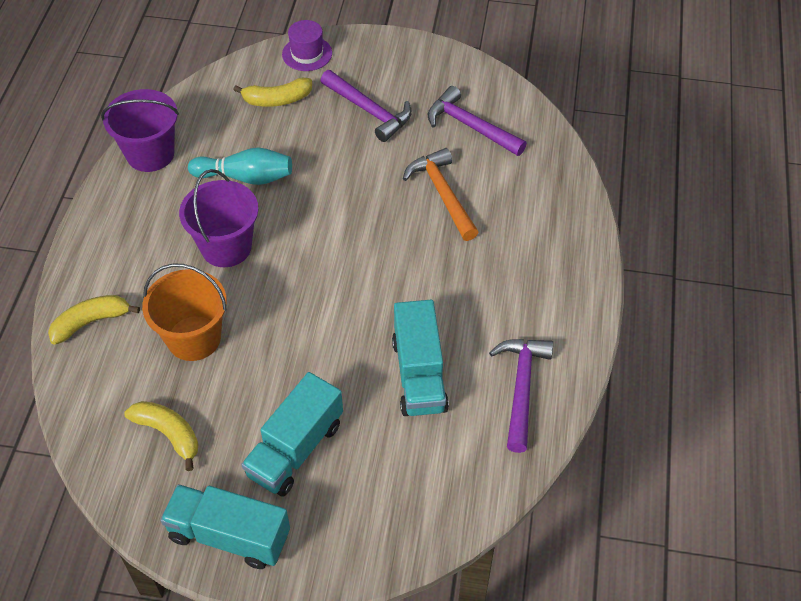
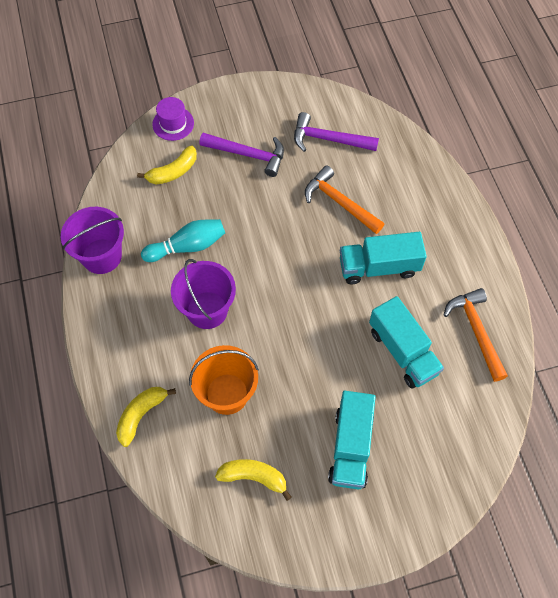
camera: 25 degrees left, 10 degrees up
turquoise truck [160,484,290,569] -> turquoise truck moved to [340,232,427,284]
purple hammer [489,339,553,453] -> orange hammer [444,288,508,382]

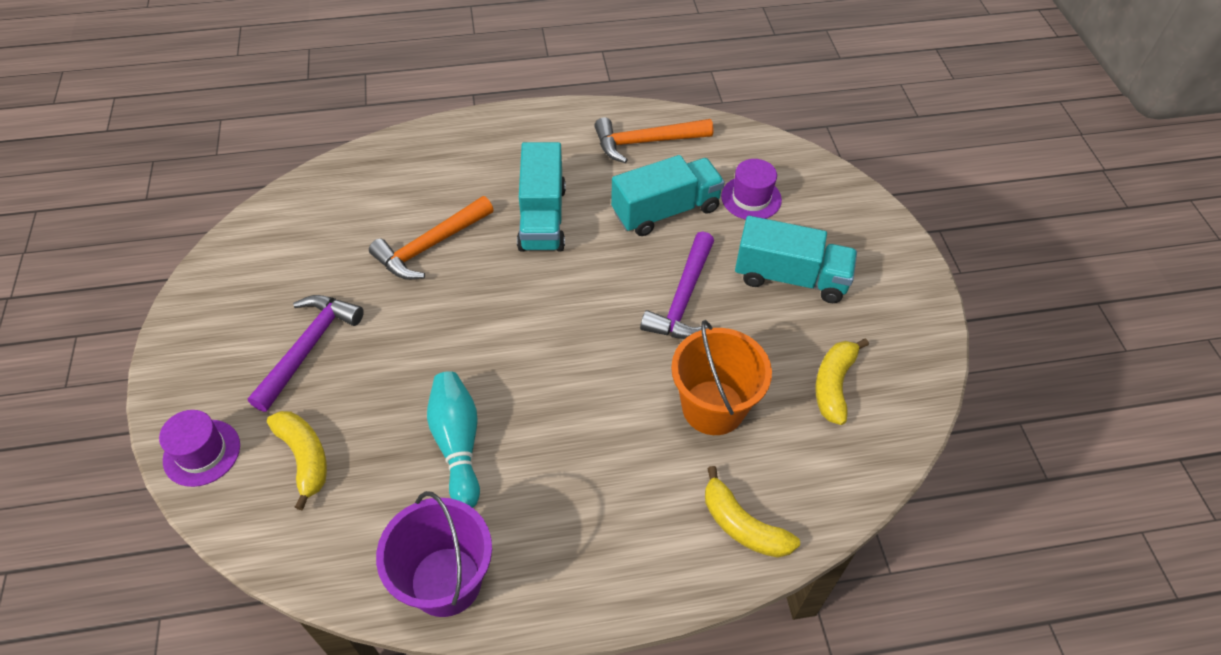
camera: 85 degrees left, 10 degrees down
purple bucket [171,259,236,329] -> none
purple hammer [294,112,379,152] -> purple hammer moved to [640,231,714,339]
none -> purple hat [721,159,782,220]

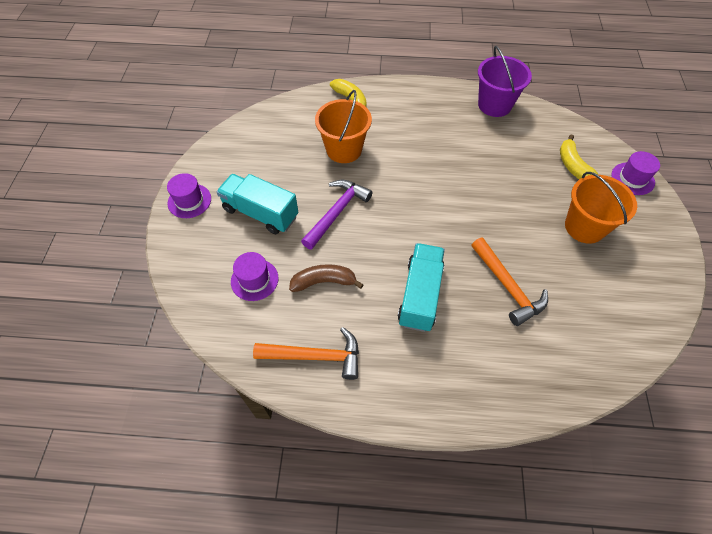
camera: 165 degrees left, 5 degrees up
purple hammer [248,295,364,412] -> orange bucket [565,172,637,244]
orange hammer [369,196,494,280] -> orange hammer turned 90 degrees clockwise [472,238,548,326]
turquoise bowling pin [427,371,480,508] -> none
turquoise truck [611,155,725,236] -> brown banana [289,264,364,292]
yellow banana [815,338,869,425] -> none
none -> purple hat [167,173,211,218]

